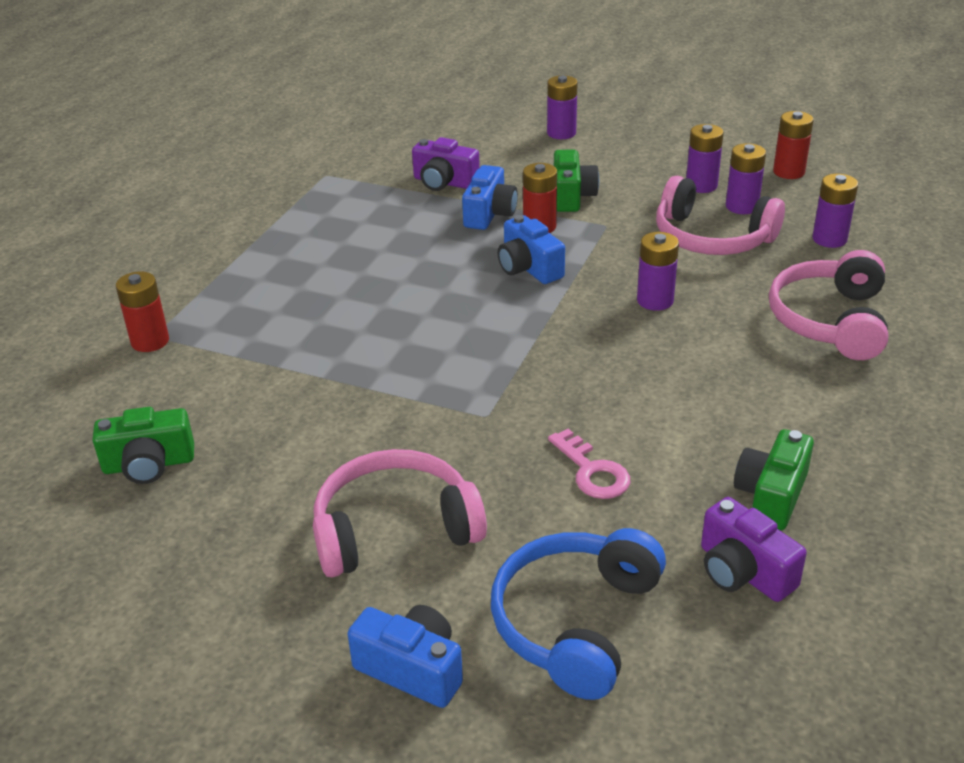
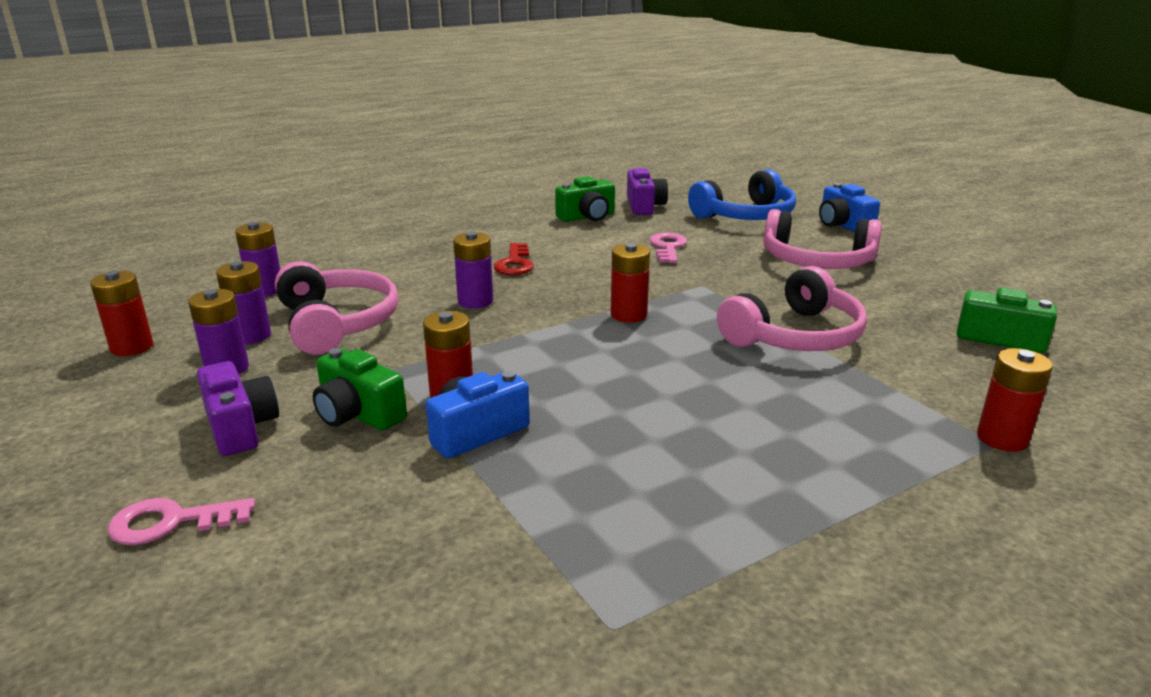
camera: 145 degrees left, 10 degrees down
purple camera [412,137,480,191] -> purple camera moved to [197,361,279,456]
blue camera [498,215,565,284] -> none
purple battery [547,75,578,139] -> pink key [108,498,255,545]
green camera [554,150,599,212] -> green camera turned 90 degrees counterclockwise [313,348,407,431]
pink headphones [769,250,888,360] -> pink headphones moved to [717,266,867,351]
none -> red key [494,243,534,275]
none -> red battery [611,243,650,323]

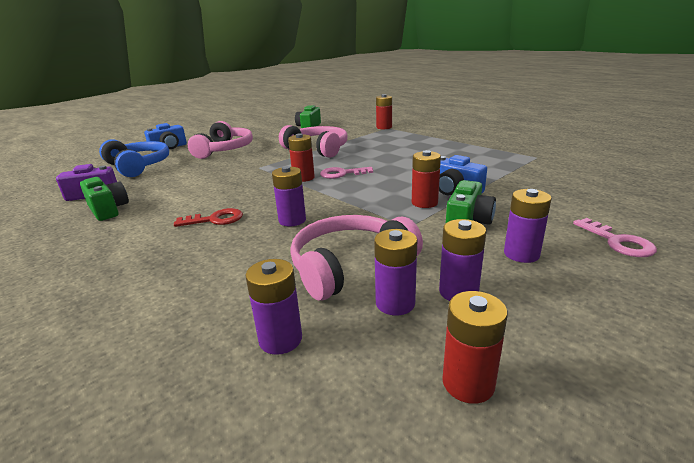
camera: 100 degrees left, 0 degrees up
purple camera [197,361,279,456] -> purple battery [504,189,552,263]
pink key [650,232,687,263] -> pink key moved to [320,167,373,179]

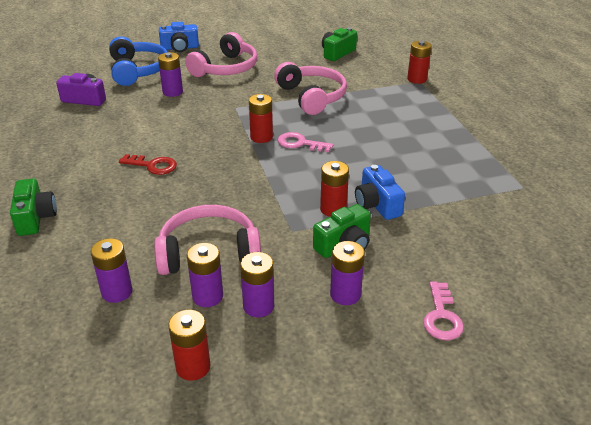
camera: 25 degrees right, 10 degrees up
green camera [80,177,129,221] -> green camera moved to [10,178,57,236]
purple battery [272,166,306,226] -> purple battery moved to [158,52,183,97]

